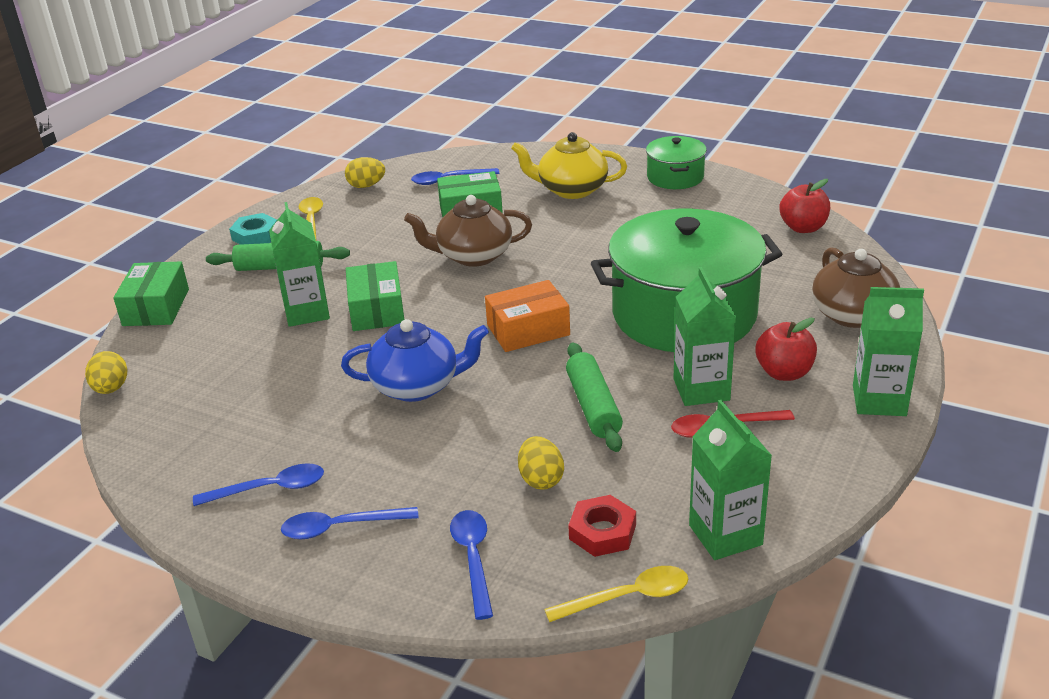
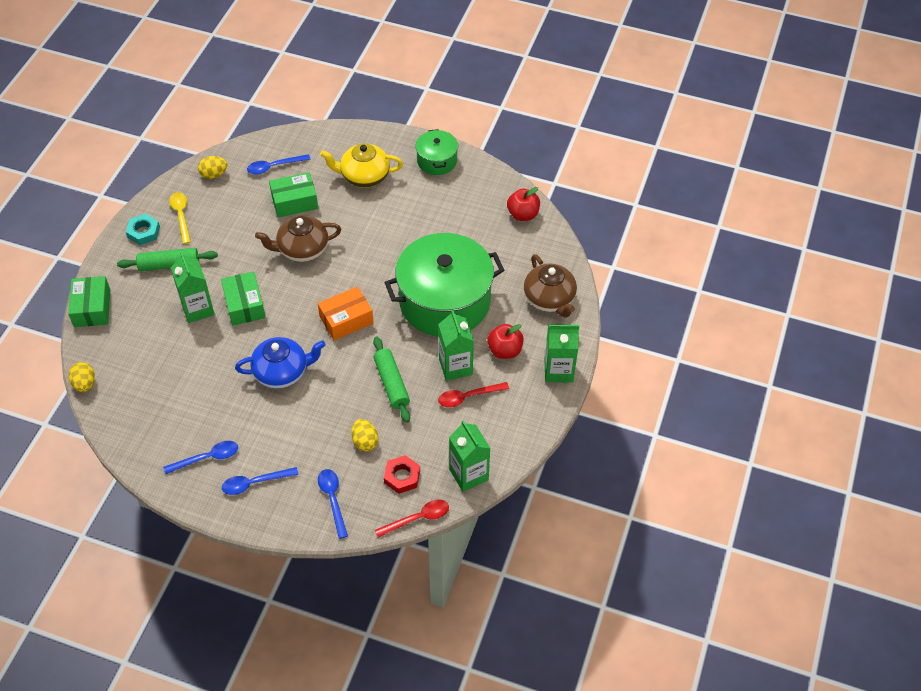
camera: 10 degrees left, 20 degrees up
yellow spoon [544,566,688,622] -> red spoon [375,499,449,538]

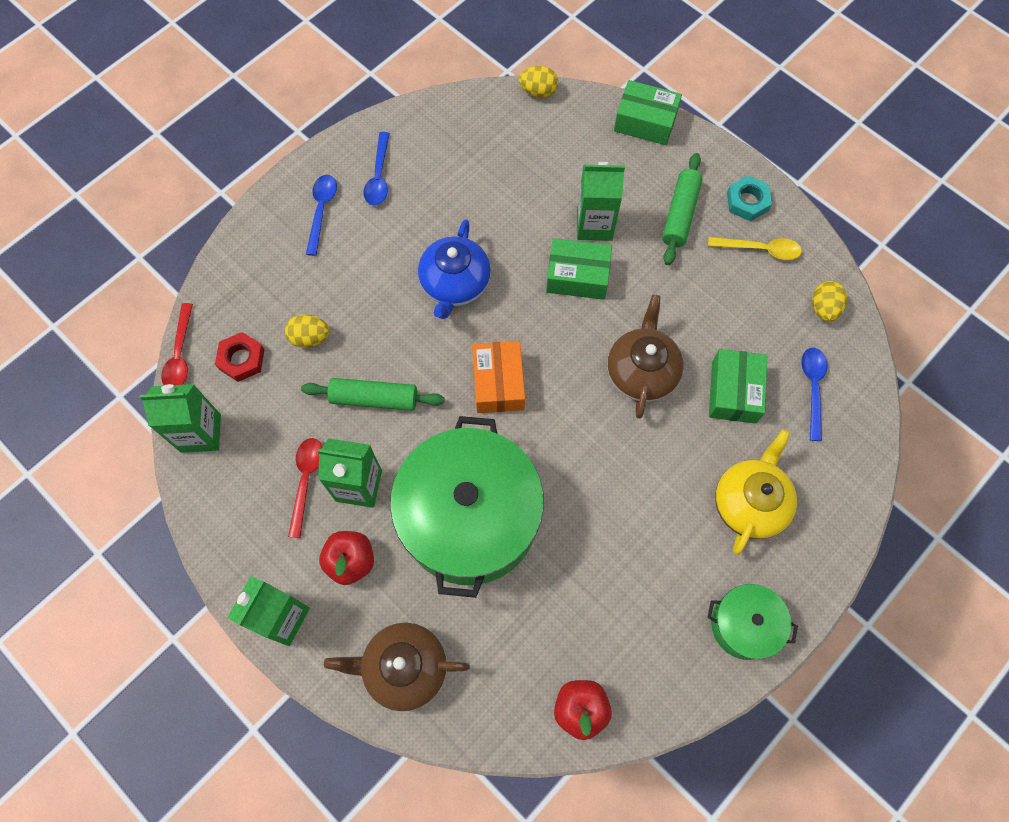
camera: 115 degrees right, 15 degrees up
blue spoon [318,469,348,539] -> none

